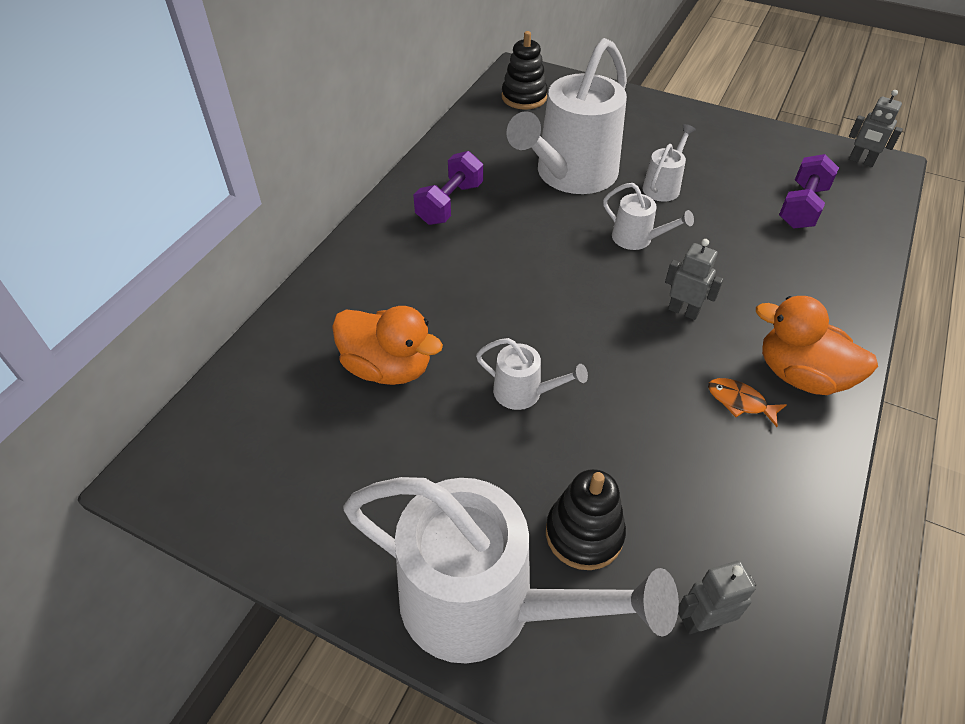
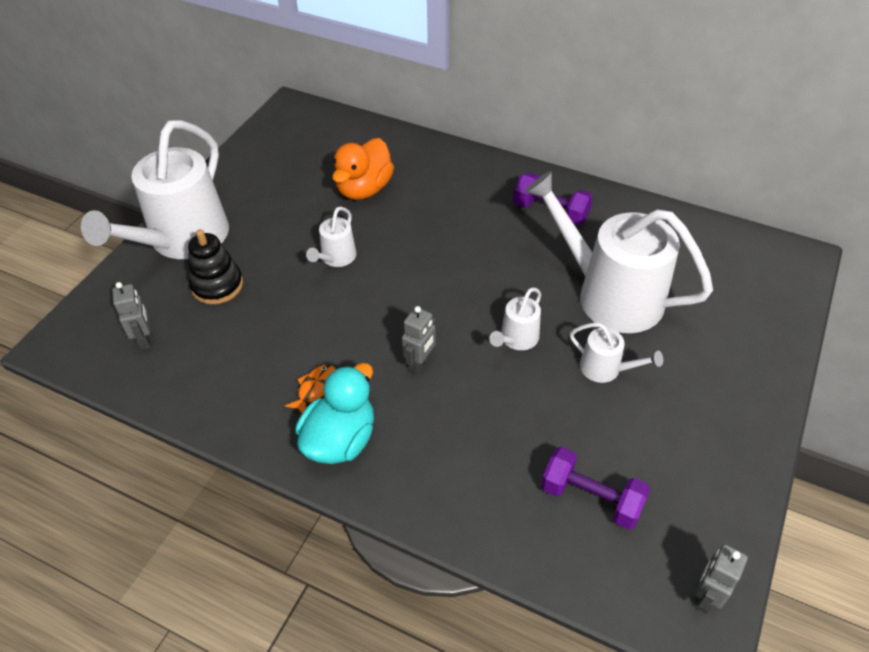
camera: 90 degrees right, 0 degrees up
black stacking toy [502,31,548,109] -> none
orange duck [756,296,878,395] -> turquoise duck [295,363,374,464]

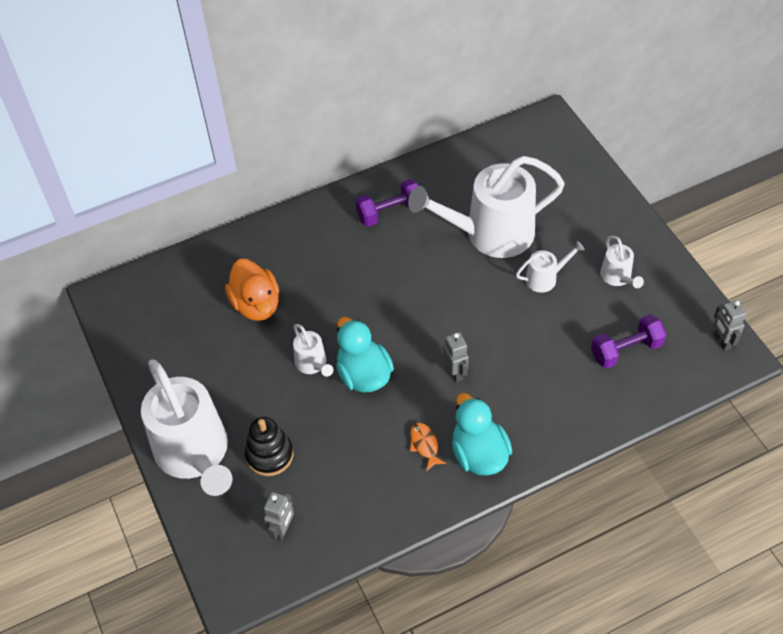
camera: 50 degrees left, 5 degrees up
grey robot [112,282,151,350] -> grey robot turned 90 degrees clockwise [264,492,294,541]
white watering can [489,287,541,350] -> white watering can moved to [600,236,644,288]
none -> turquoise duck [336,317,394,392]

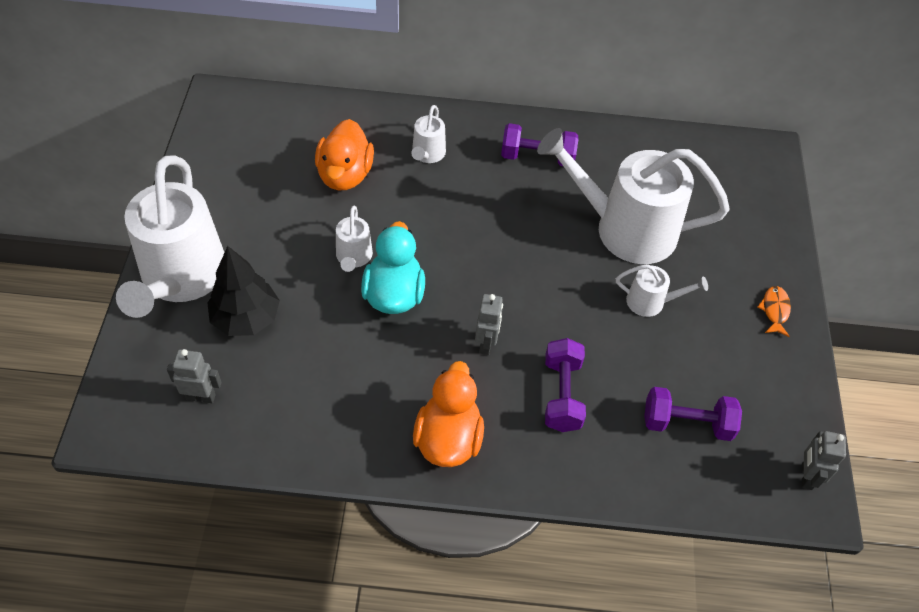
camera: 25 degrees right, 0 degrees up
black stacking toy [245,417,293,476] -> black tree [207,246,280,336]
grey robot [264,492,294,541] -> grey robot turned 135 degrees counterclockwise [167,349,222,403]
orange fish [410,423,446,471] -> orange fish moved to [757,286,791,337]
turquoise duck [452,393,512,475] -> orange duck [413,361,484,467]
white watering can [600,236,644,288] -> white watering can moved to [412,105,446,163]
none -> purple dumbbell [545,338,586,432]

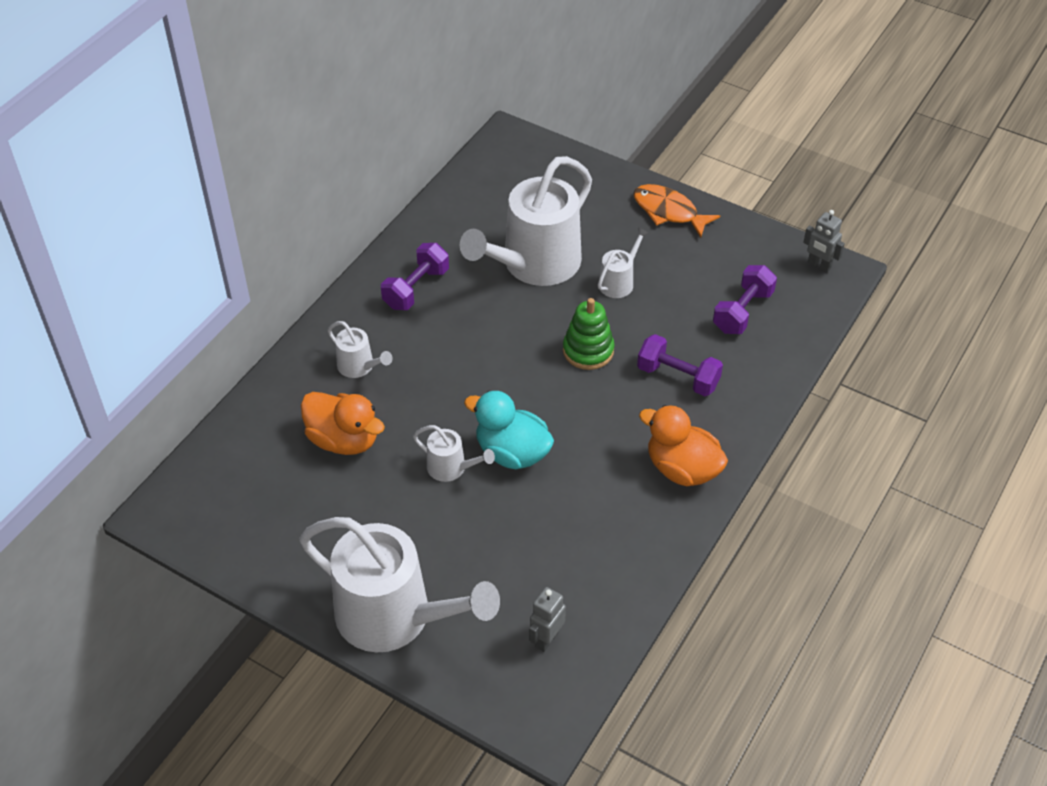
camera: 60 degrees left, 5 degrees down
black tree [207,246,280,336] -> none
grey robot [475,294,503,355] -> none
orange fish [757,286,791,337] -> orange fish [633,184,720,237], size x1.70
none -> green stacking toy [563,298,614,370]

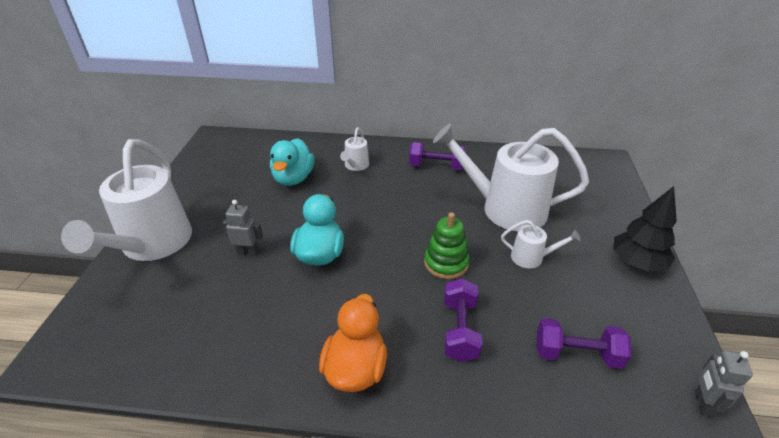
camera: 65 degrees right, 10 degrees down
orange duck [301,392,385,455] -> turquoise duck [270,138,314,186]
white watering can [413,425,495,482] -> none
grey robot [529,587,566,652] -> grey robot moved to [223,200,263,256]
orange fish [633,184,720,237] -> black tree [613,186,677,272]

